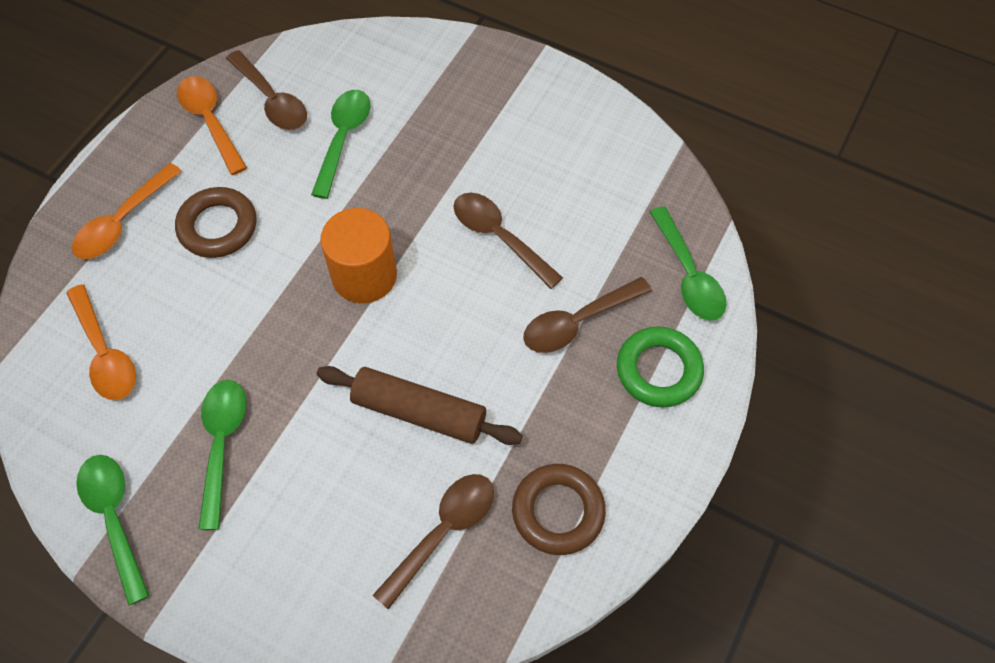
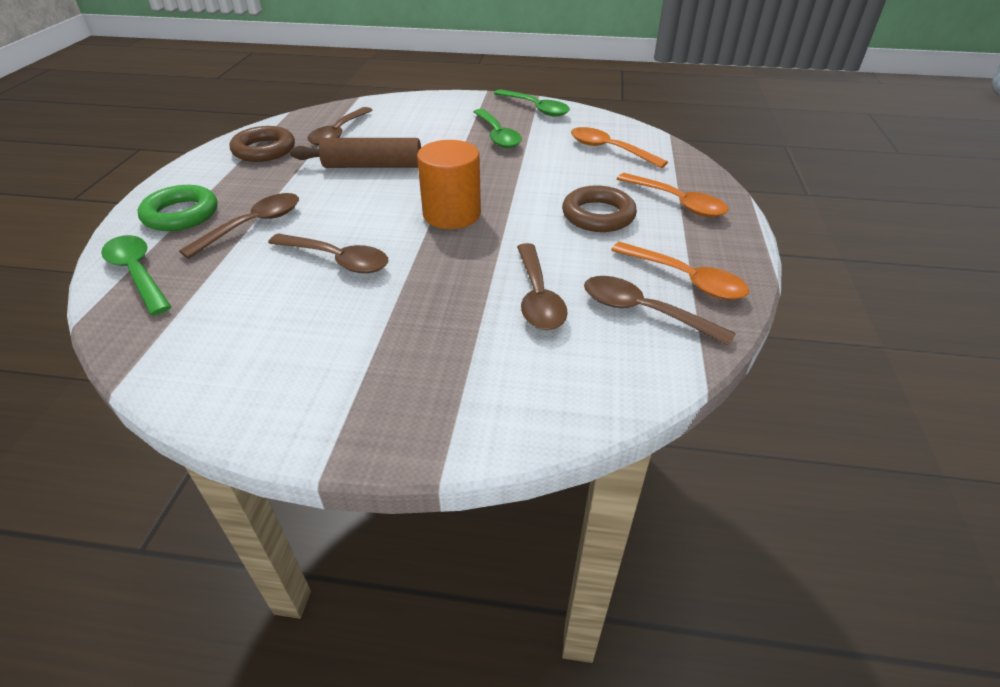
camera: 160 degrees right, 20 degrees down
orange spoon [72,163,182,259] -> orange spoon turned 120 degrees clockwise [617,173,728,217]
green spoon [311,90,370,199] -> brown spoon [517,243,568,330]

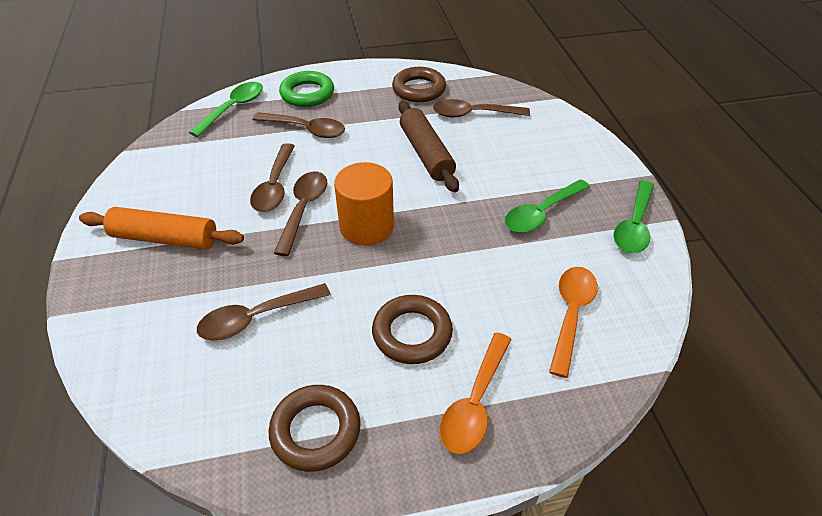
camera: 70 degrees right, 5 degrees up
brown spoon [584,276,736,346] -> brown spoon moved to [274,172,327,256]
orange spoon [611,242,749,300] -> brown ring [269,385,361,472]
none -> orange rolling pin [79,207,244,250]

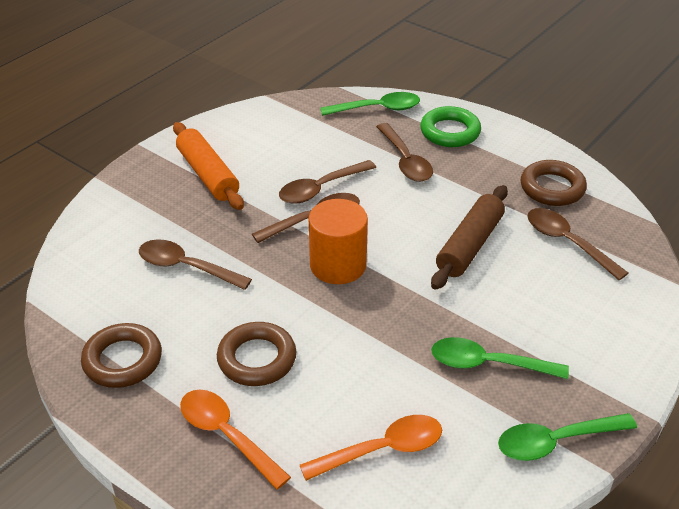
camera: 50 degrees right, 5 degrees down
orange spoon [440,332,511,454] -> orange spoon turned 60 degrees clockwise [180,389,291,490]

